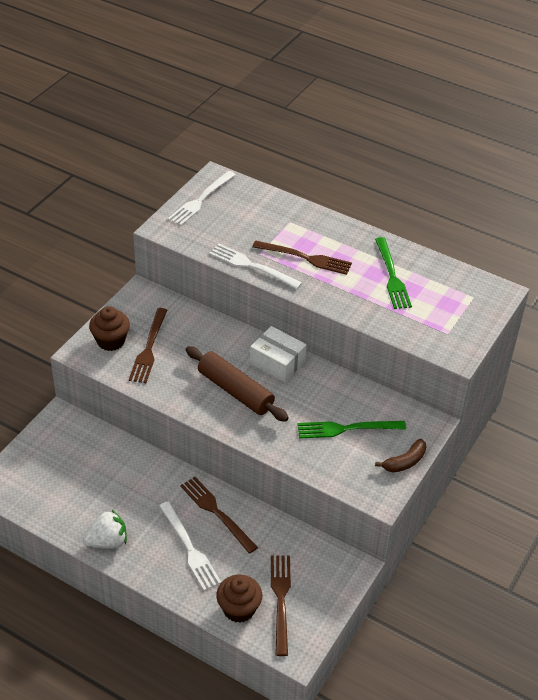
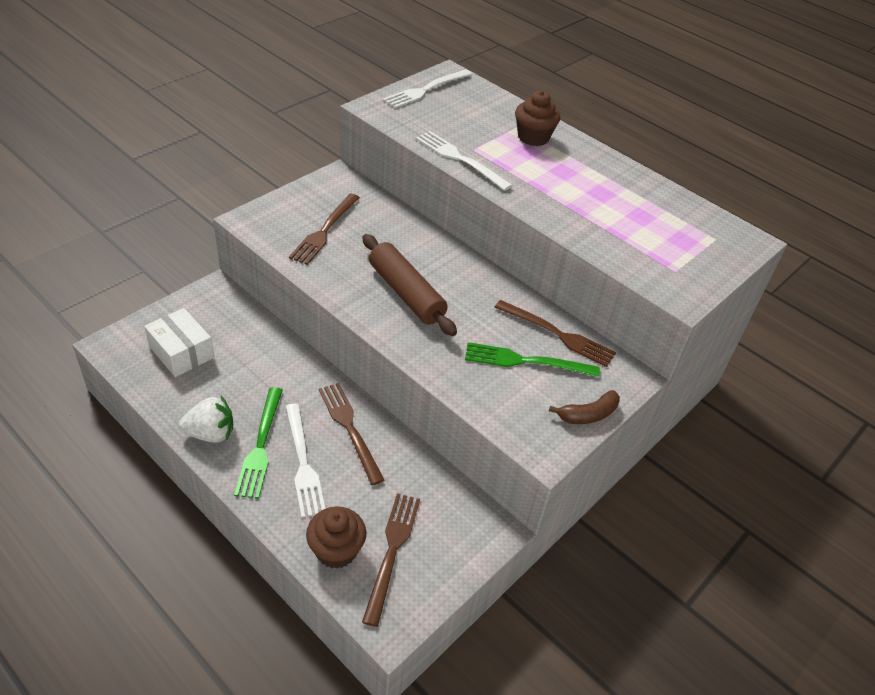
camera: 10 degrees right, 0 degrees up
brown cupcake [89,306,130,351] -> brown cupcake moved to [515,91,560,146]
white box [250,326,307,382] -> white box moved to [144,308,214,377]
brown fork [252,240,352,275] -> brown fork moved to [494,300,616,367]
green fork [375,237,412,309] -> green fork moved to [234,387,283,499]

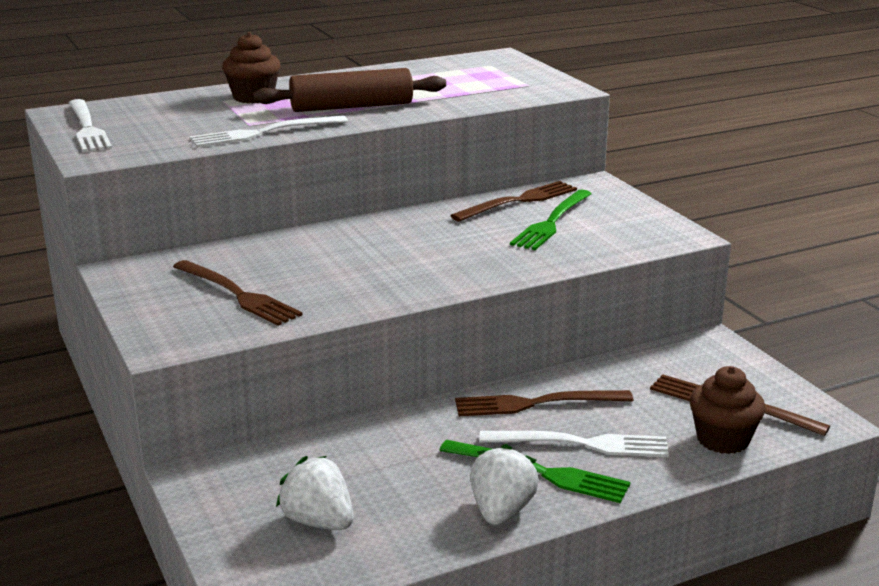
camera: 65 degrees left, 20 degrees down
white box [144,308,214,377] -> white strawberry [276,456,354,530]
brown rolling pin [362,234,457,336] -> brown rolling pin moved to [253,68,446,112]
brown banana [549,390,620,424] -> none

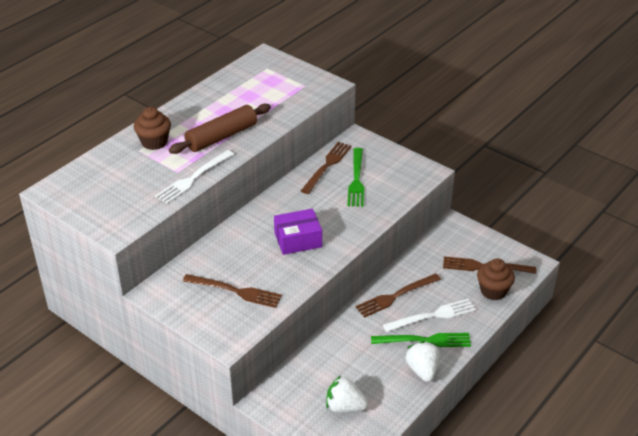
camera: 25 degrees left, 15 degrees up
white fork [69,99,112,152] -> none
none -> purple box [274,209,322,255]

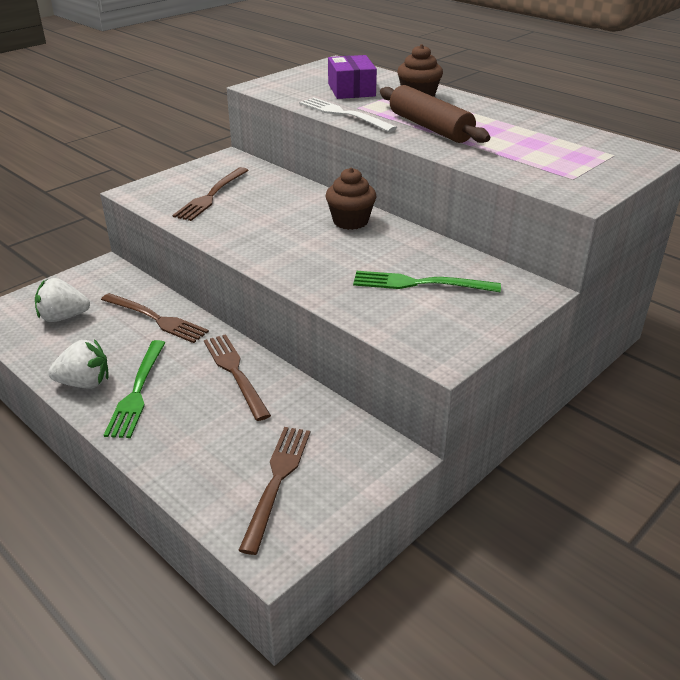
camera: 95 degrees right, 5 degrees down
purple box [274,209,322,255] -> purple box moved to [328,55,377,99]
brown fork [301,142,352,194] -> brown fork moved to [101,293,209,343]
white strawberry [326,375,368,413] -> white strawberry turned 120 degrees counterclockwise [35,278,90,322]
white fork [383,298,476,332] -> none
brown cupcake [477,259,515,300] -> brown cupcake moved to [326,168,376,230]

